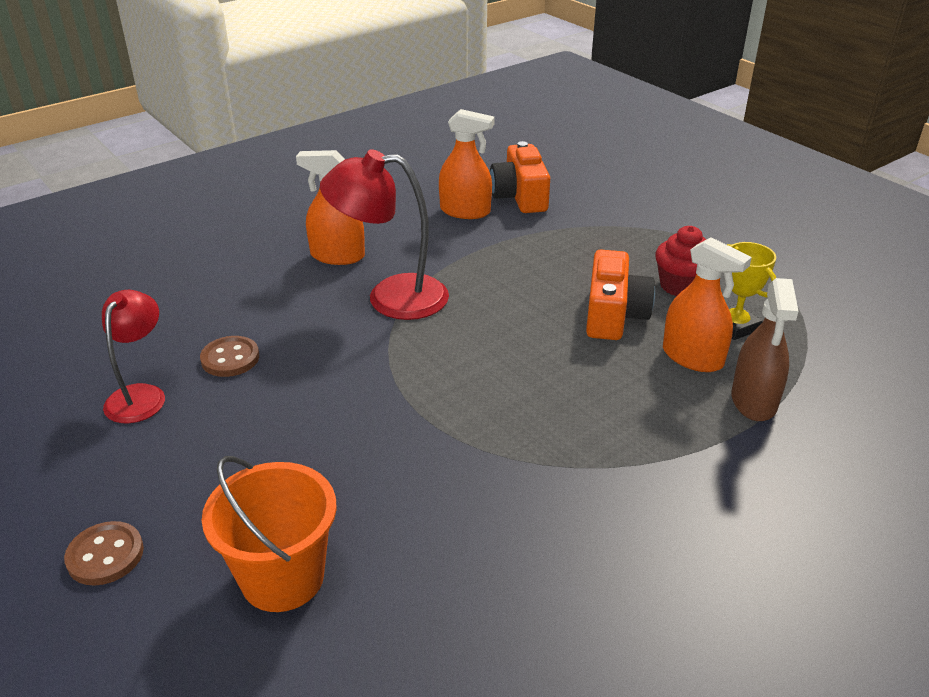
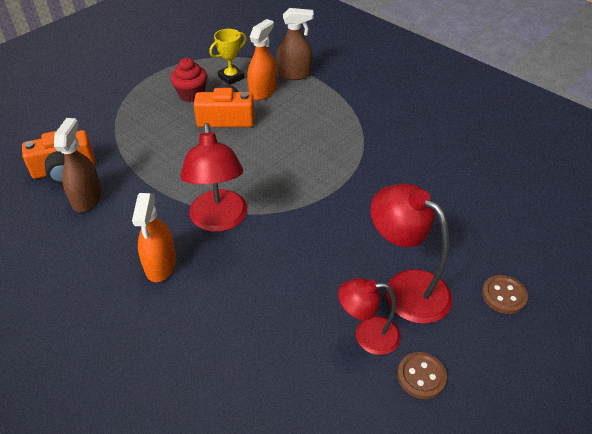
camera: 100 degrees left, 10 degrees up
brown button [200,336,259,377] -> brown button moved to [397,352,447,399]
orange bucket [202,456,337,612] -> none
orange spray bottle [439,109,495,219] -> brown spray bottle [54,118,102,212]
none -> red lamp [371,184,453,324]

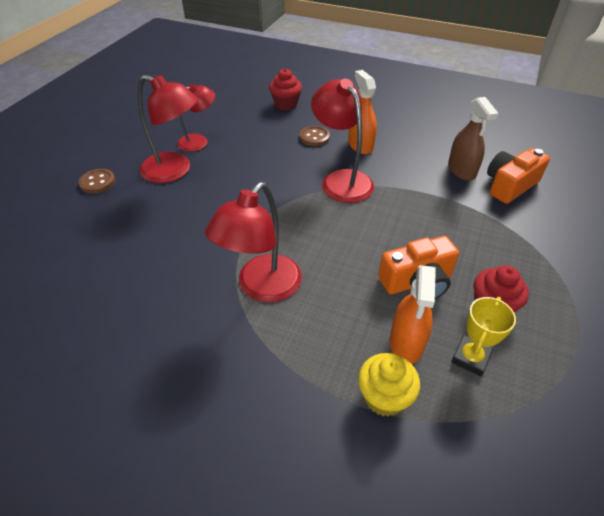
camera: 160 degrees right, 0 degrees up
brown spray bottle [276,8,314,80] -> yellow cupcake [358,353,420,417]
brown button [397,352,447,399] -> brown button moved to [300,126,330,146]
none -> red lamp [205,182,302,302]
none -> red cupcake [269,68,302,111]

